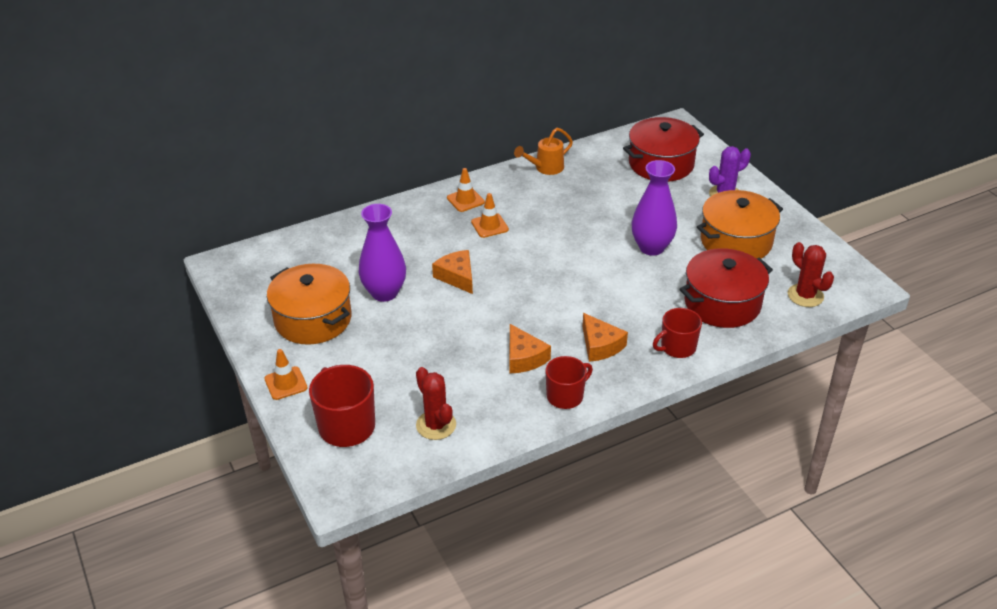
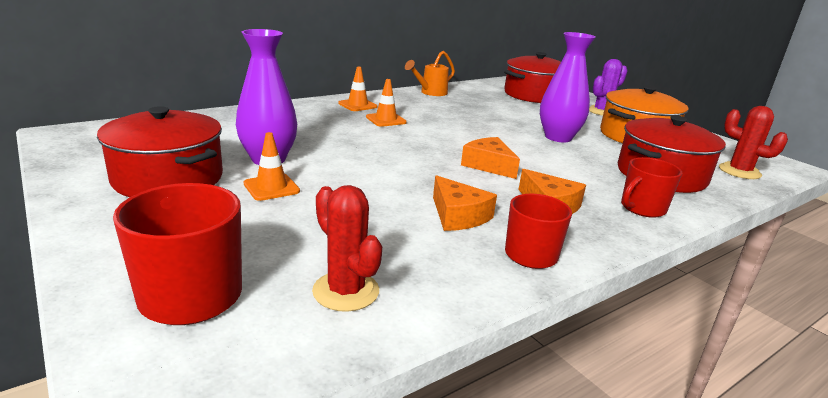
camera: 10 degrees left, 15 degrees down
orange traffic cone [264,349,308,400] -> orange traffic cone moved to [244,132,300,201]
orange pot [267,264,351,345] -> red pot [97,106,223,197]
orange cheese [432,250,473,294] -> orange cheese moved to [461,137,520,179]

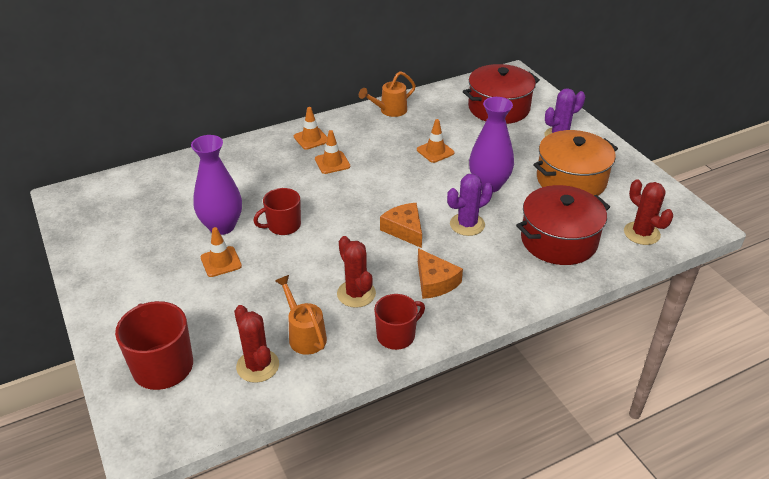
camera: 10 degrees right, 15 degrees up
red pot [97,106,223,197] -> none
orange cheese [433,175,497,231] -> red cactus [337,236,376,308]
red mug [621,157,682,218] -> red mug moved to [253,188,301,235]
none -> orange watering can [275,275,327,355]
none -> orange traffic cone [417,119,455,163]
none -> purple cactus [447,174,493,236]

